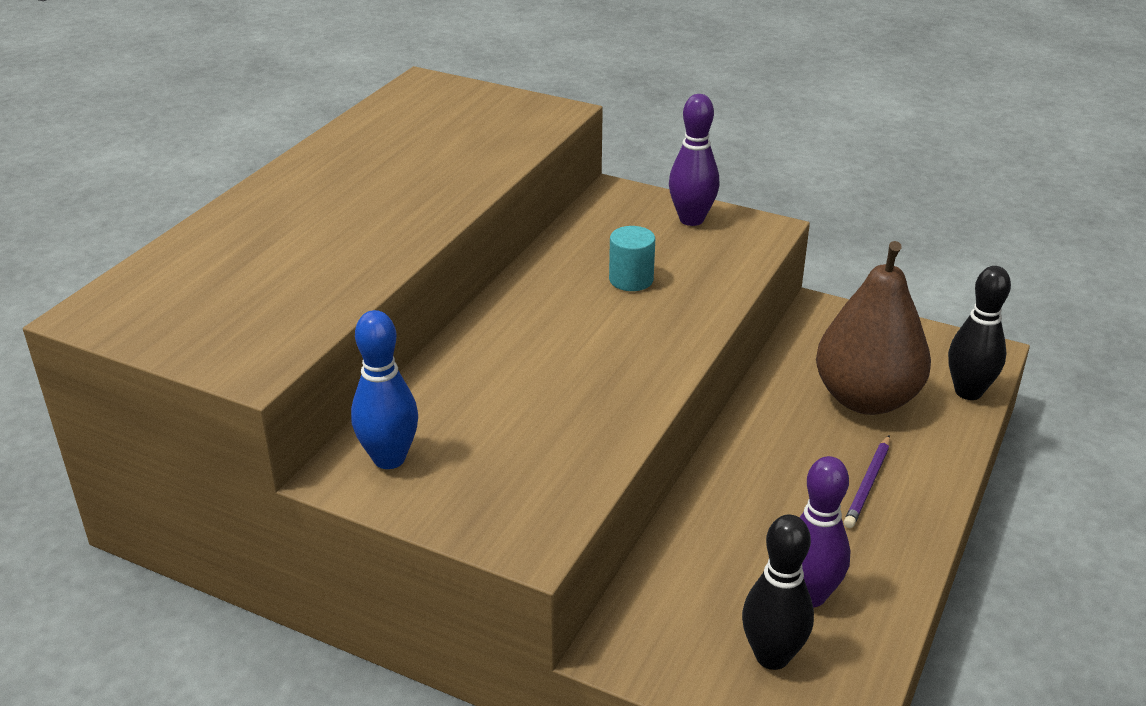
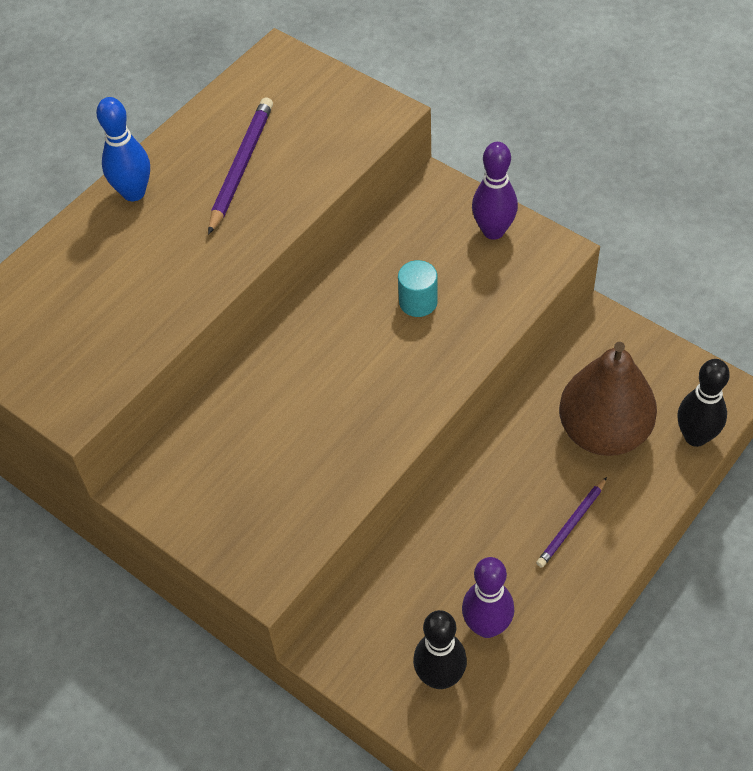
camera: 15 degrees right, 20 degrees up
blue bowling pin [351,310,418,469] -> blue bowling pin moved to [96,97,150,201]
none -> purple pencil [208,97,273,235]

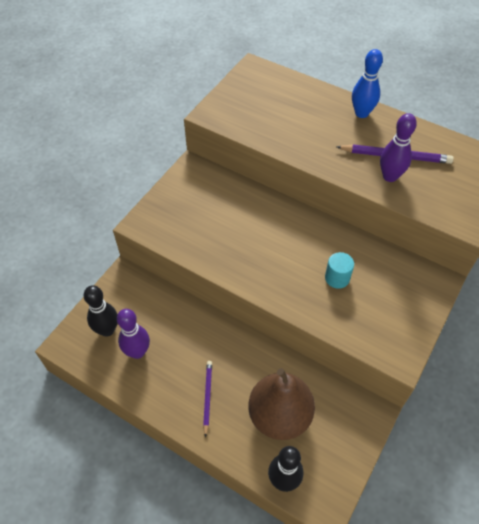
camera: 80 degrees right, 0 degrees up
purple bowling pin [472,142,518,240] -> purple bowling pin moved to [380,113,417,182]
purple pencil [536,477,607,568] -> purple pencil turned 60 degrees clockwise [203,361,212,438]

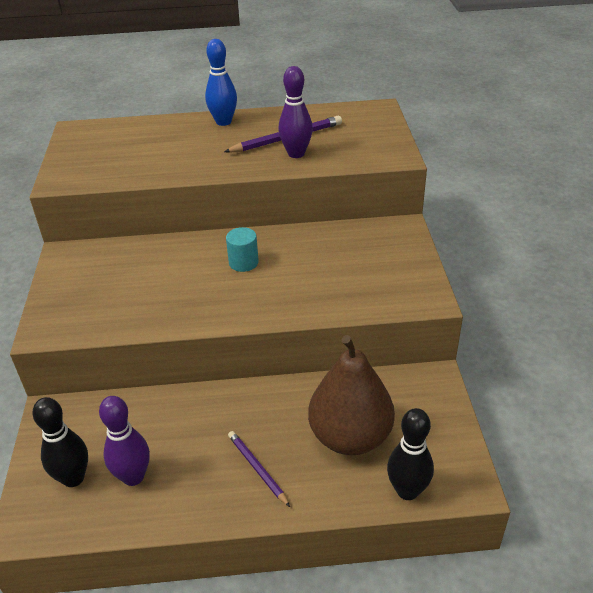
camera: 35 degrees left, 15 degrees down
turquoise cylinder [325,252,354,289] -> turquoise cylinder moved to [226,227,259,272]

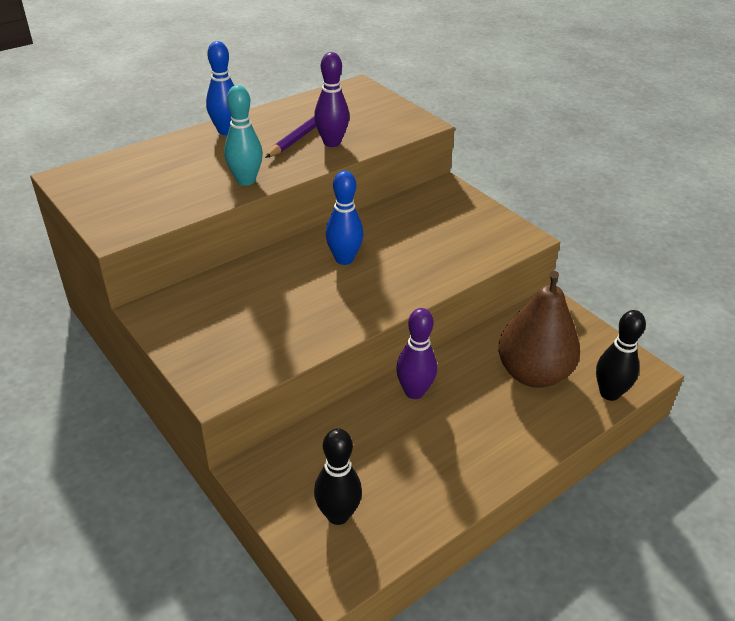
camera: 35 degrees left, 0 degrees up
purple bowling pin [99,396,150,486] -> purple bowling pin moved to [396,308,437,399]
turquoise cylinder [226,227,259,272] -> blue bowling pin [326,171,364,265]
purple pencil [228,431,290,507] -> none
none -> turquoise bowling pin [224,85,263,186]

